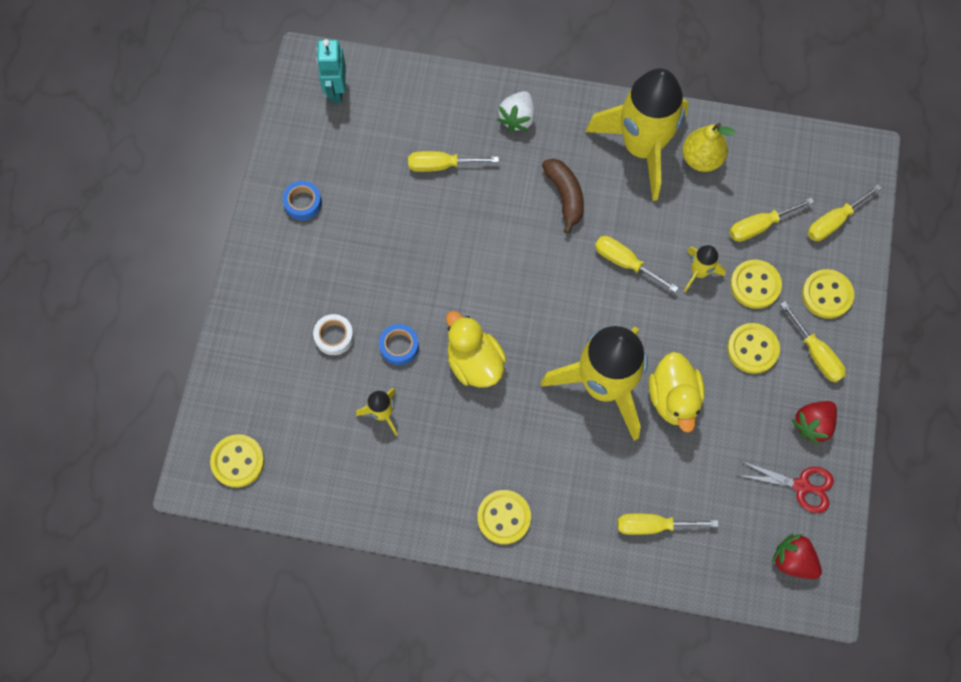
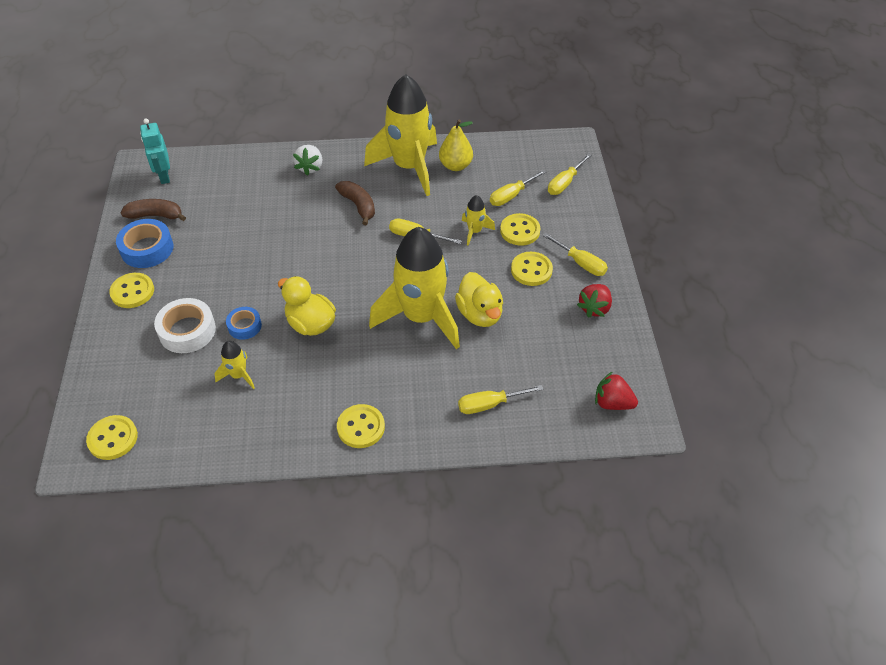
camera: 15 degrees left, 20 degrees down
blue tape [282,181,322,220] -> blue tape [116,219,173,268], size x1.66
white tape [313,314,354,355] -> white tape [154,298,216,353], size x1.66
yellow screwdriver [408,151,499,172] -> none
red scissors [737,461,834,513] -> none
yellow button [802,269,854,319] -> yellow button moved to [109,273,154,308]
none -> brown banana [121,199,186,221]

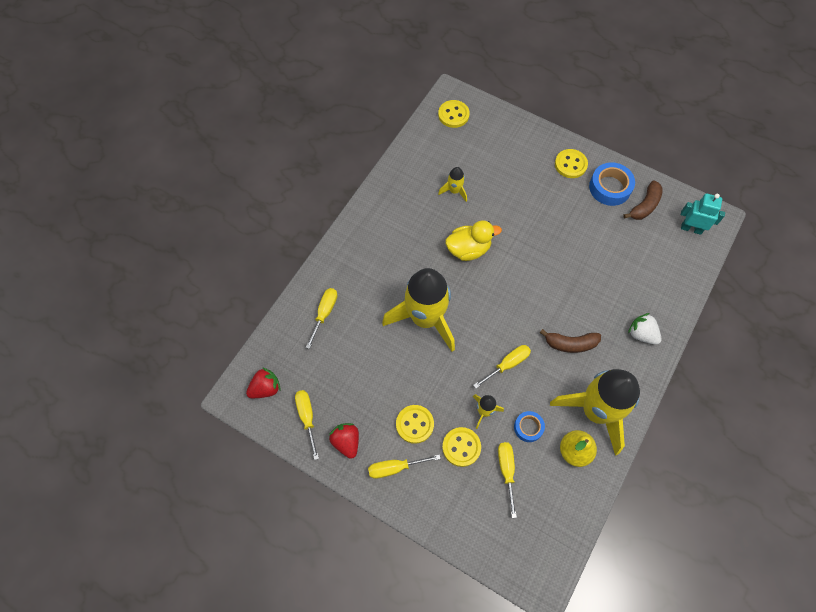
camera: 125 degrees right, 15 degrees up
white tape [154,298,216,353] -> none
blue tape [226,307,262,340] -> blue tape moved to [514,411,545,442]
yellow button [337,404,385,448] -> none
yellow duck [455,272,503,327] -> none
yellow screwdriver [548,153,592,195] -> yellow screwdriver moved to [295,390,319,460]

